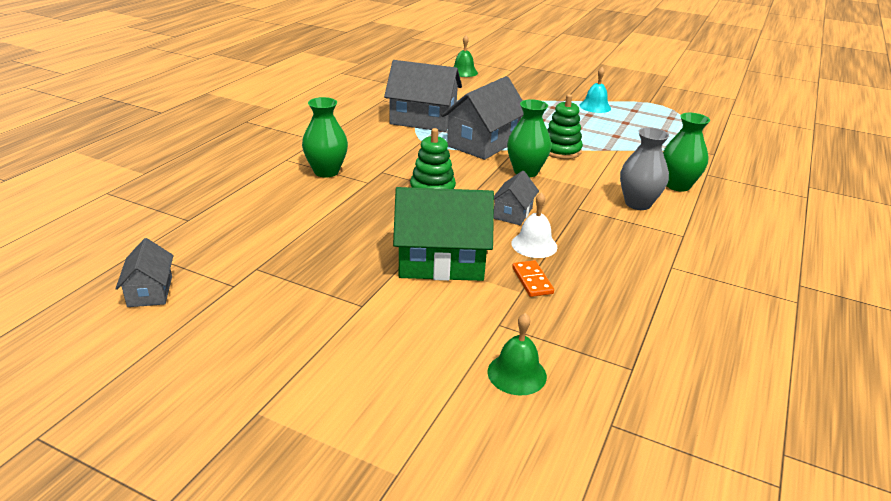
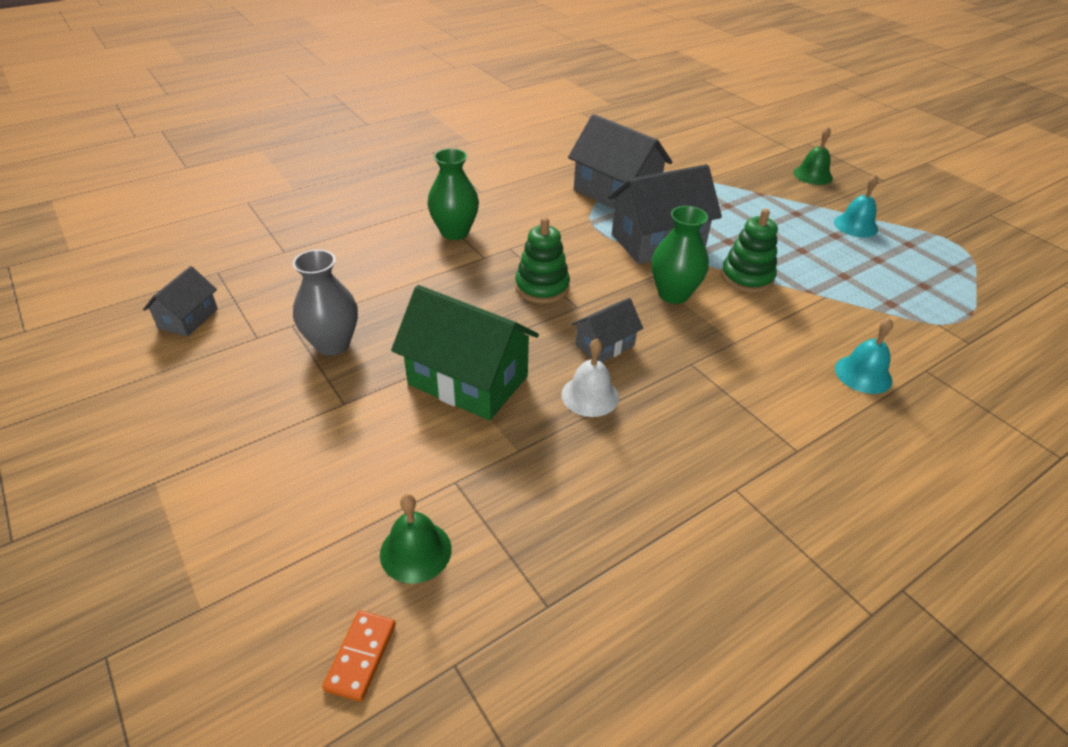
camera: 30 degrees right, 10 degrees up
green bell [453,35,478,77] -> green bell moved to [793,127,833,185]
orange domino [512,260,554,297] -> orange domino moved to [322,610,396,702]
grey vase [620,127,669,210] -> grey vase moved to [293,250,358,356]
green vase [663,113,710,192] -> turquoise bell [835,318,893,394]

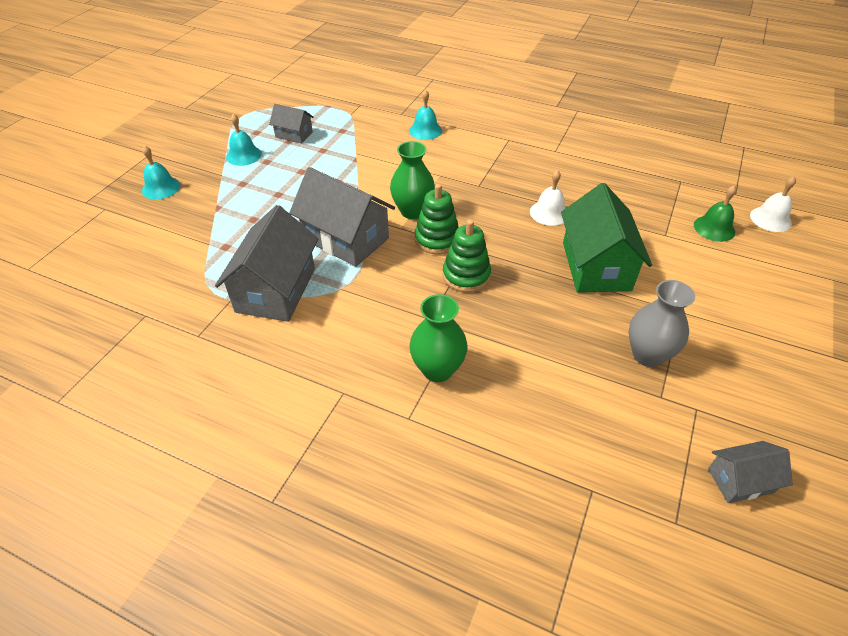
camera: 120 degrees left, 5 degrees up
orange domino [322,610,396,702] -> white bell [750,176,796,232]
grey house [572,298,643,362] -> grey house moved to [269,104,314,144]
green stacking toy [721,209,778,293] -> green stacking toy moved to [415,184,459,254]
green bell [793,127,833,185] -> turquoise bell [142,145,180,199]

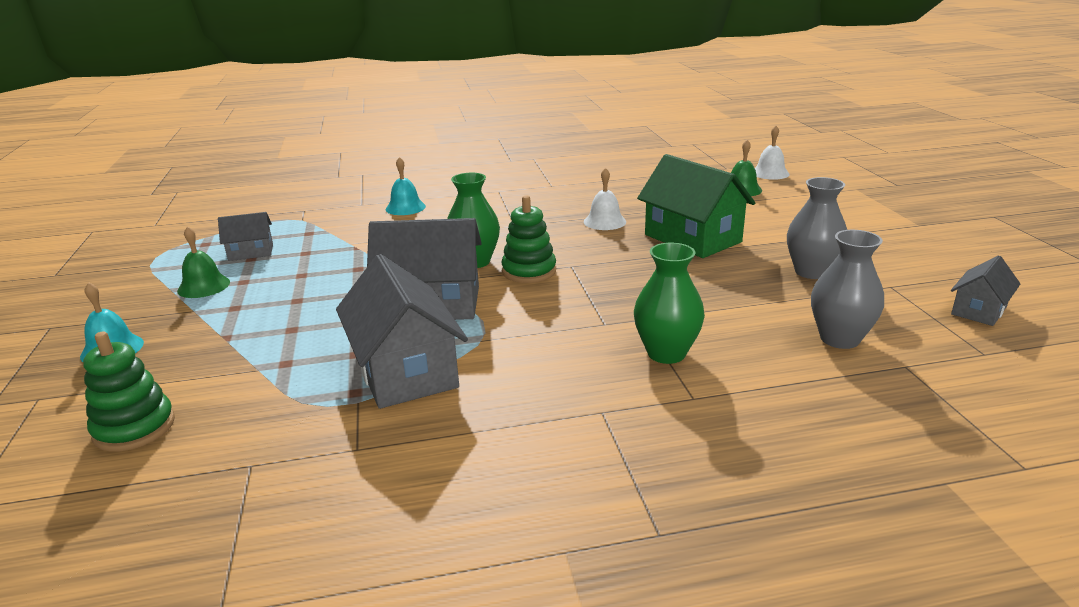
camera: 35 degrees left, 20 degrees down
turquoise bell [226,114,262,166] -> green bell [177,226,230,298]
green stacking toy [443,220,491,292] -> green stacking toy moved to [83,331,175,452]
none -> grey vase [811,230,884,349]

